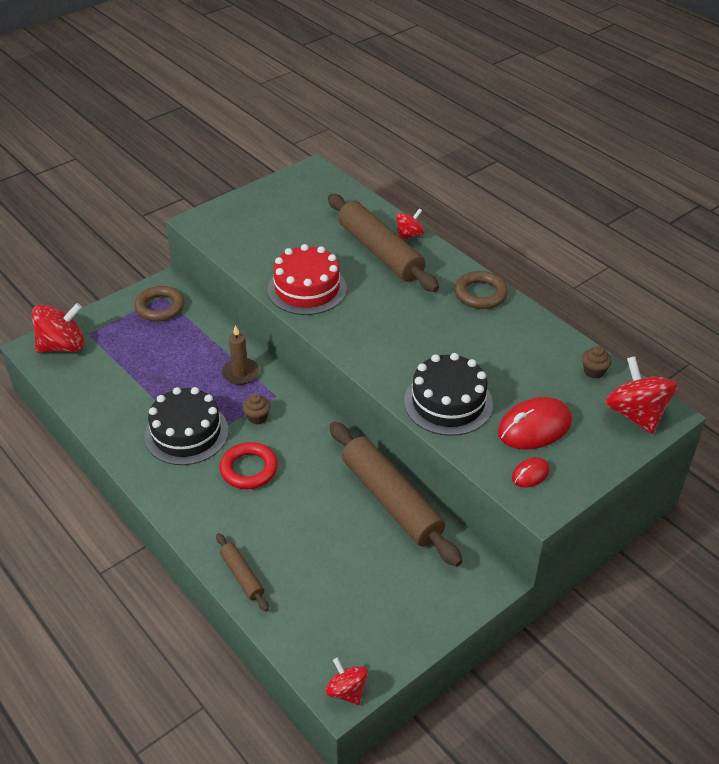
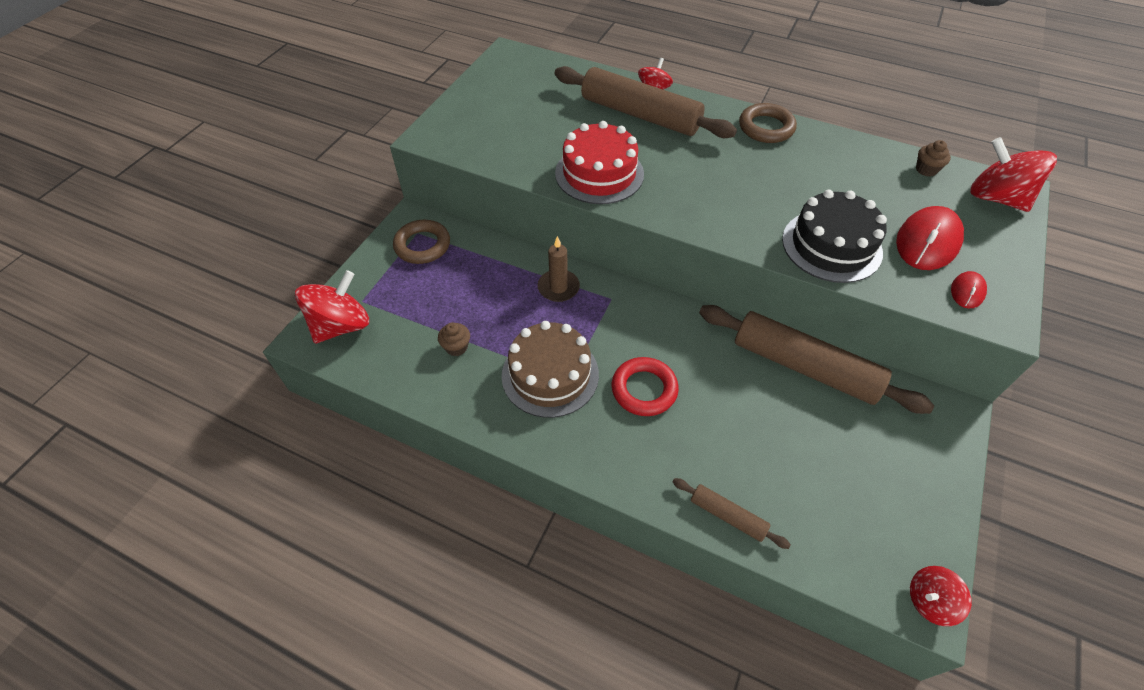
camera: 25 degrees left, 10 degrees up
black cake [145,387,229,465] -> brown cake [502,321,599,418]
brown cupcake [243,394,271,424] -> brown cupcake moved to [438,322,470,356]
red spinning top [325,658,368,705] -> red spinning top turned 45 degrees counterclockwise [910,566,972,626]

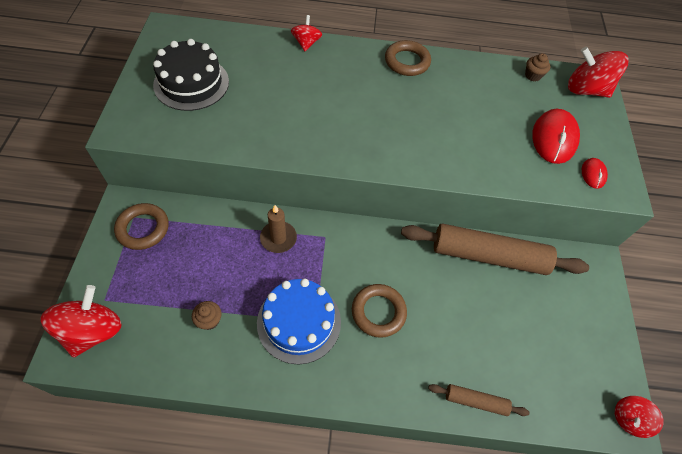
camera: 25 degrees left, 5 degrees up
brown cake [502,321,599,418] -> blue cake [257,279,341,364]
brown rolling pin [555,66,737,138] -> none
red cake [555,121,644,204] -> none
red ring [612,357,679,416] -> brown ring [352,284,407,338]
black cake [782,190,887,283] -> black cake moved to [153,39,229,111]

